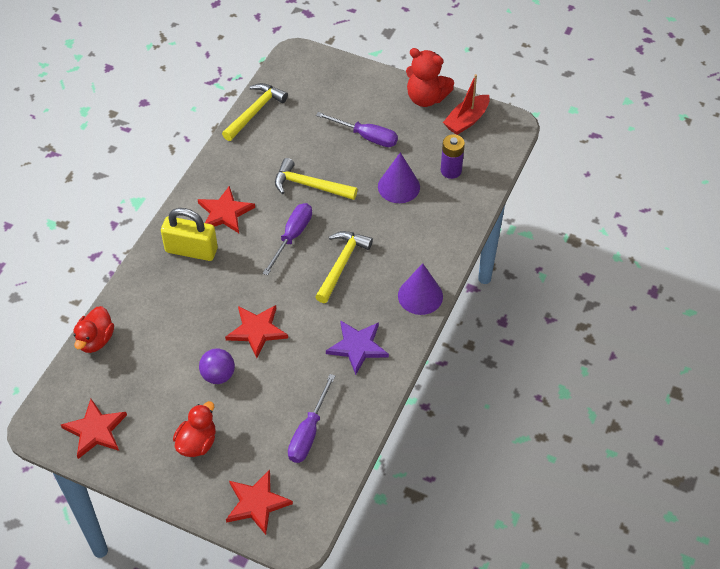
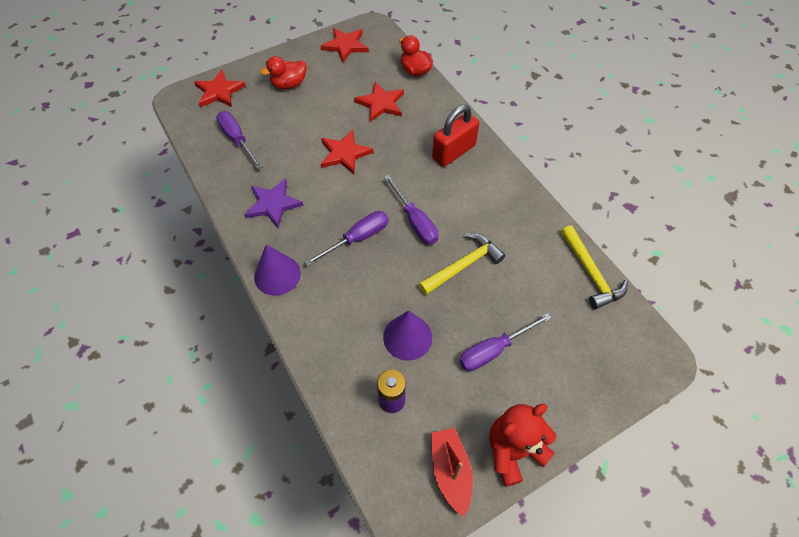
camera: 125 degrees right, 5 degrees up
yellow padlock [161,208,218,261] -> red padlock [432,105,479,167]
red duck [173,401,216,457] -> red duck turned 90 degrees clockwise [260,56,307,89]
red star [198,186,255,233] -> red star moved to [354,82,404,122]
purple ball [199,348,235,384] -> none
yellow hammer [315,231,373,303] -> purple screwdriver [304,211,389,266]

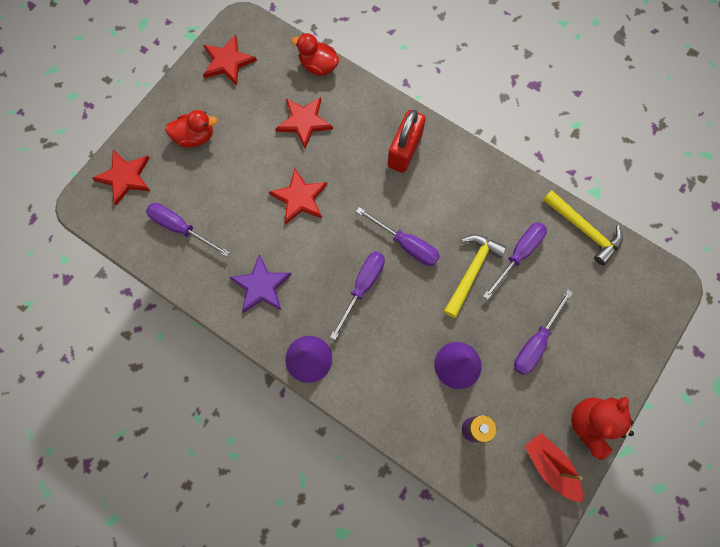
camera: 25 degrees left, 15 degrees up
red duck [260,56,307,89] -> red duck turned 135 degrees counterclockwise [165,110,218,148]
none -> purple screwdriver [483,222,547,300]

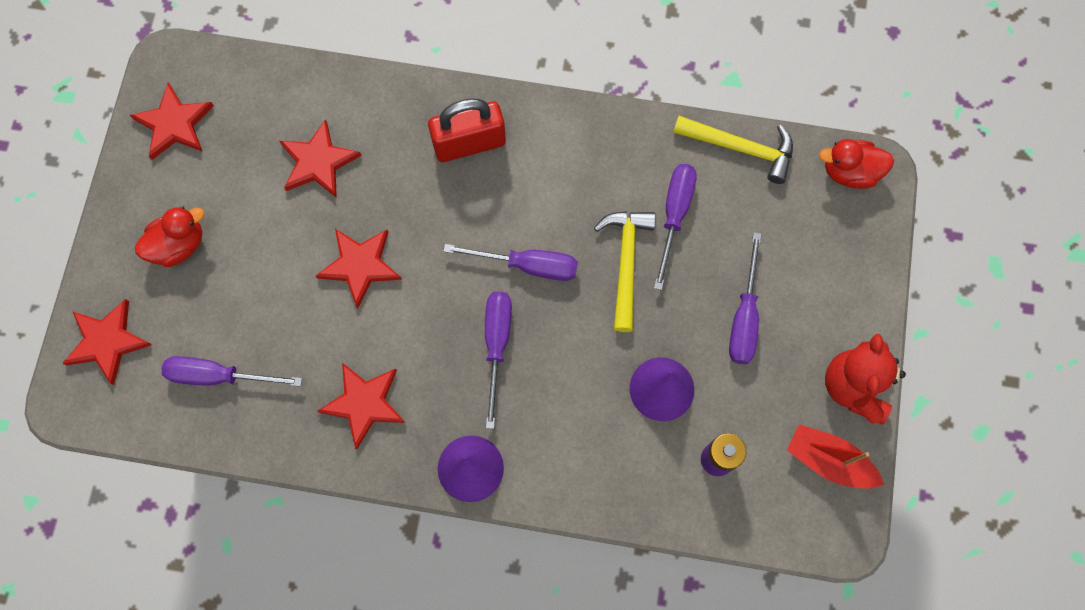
camera: 25 degrees left, 0 degrees up
purple star [229,254,292,313] -> red star [317,363,405,449]
red duck [291,33,339,76] -> red duck moved to [819,139,894,189]
red padlock [388,110,426,173] -> red padlock turned 75 degrees clockwise [428,99,506,162]

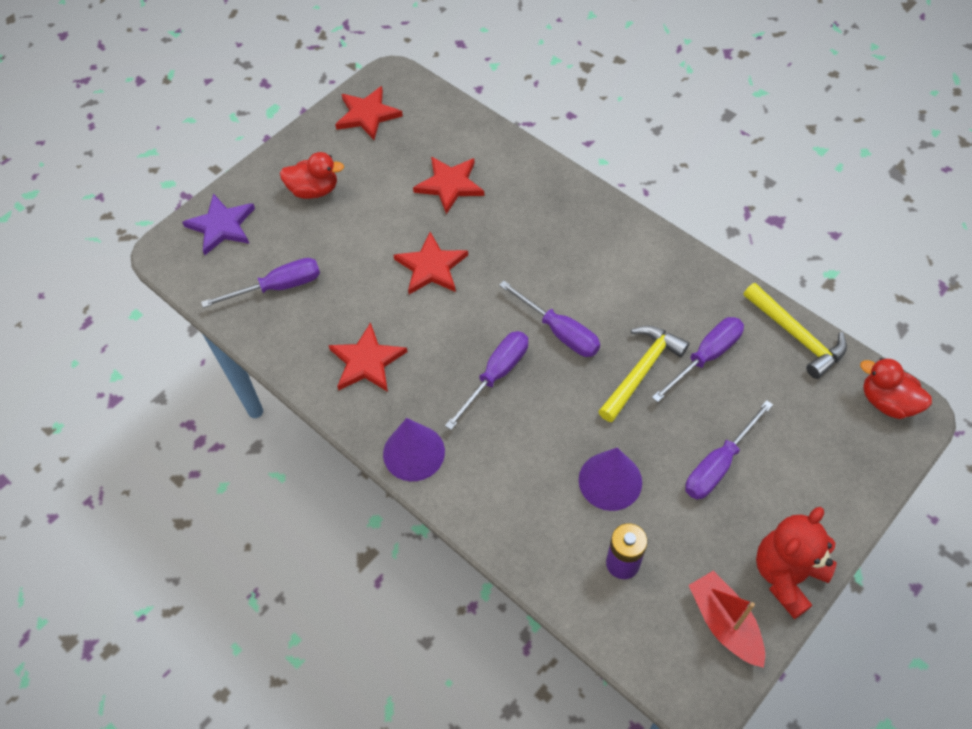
camera: 35 degrees right, 15 degrees down
red star [62,299,152,385] -> purple star [182,194,255,255]
purple screwdriver [162,356,302,386] -> purple screwdriver turned 120 degrees clockwise [201,258,320,308]
red padlock [428,99,506,162] -> none

